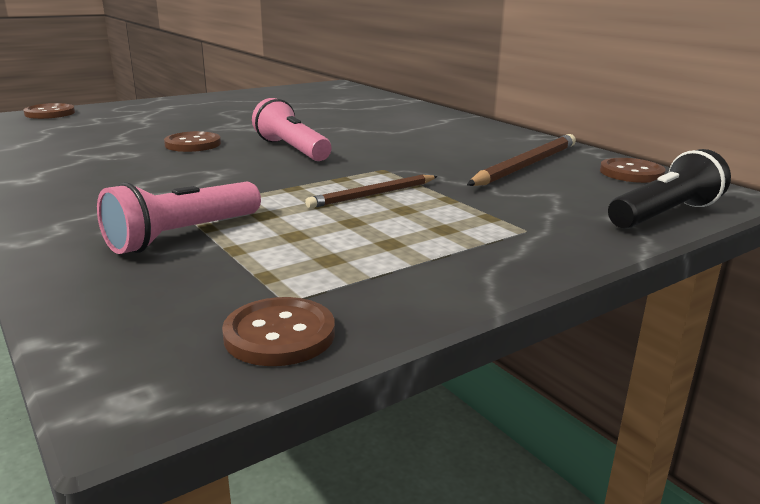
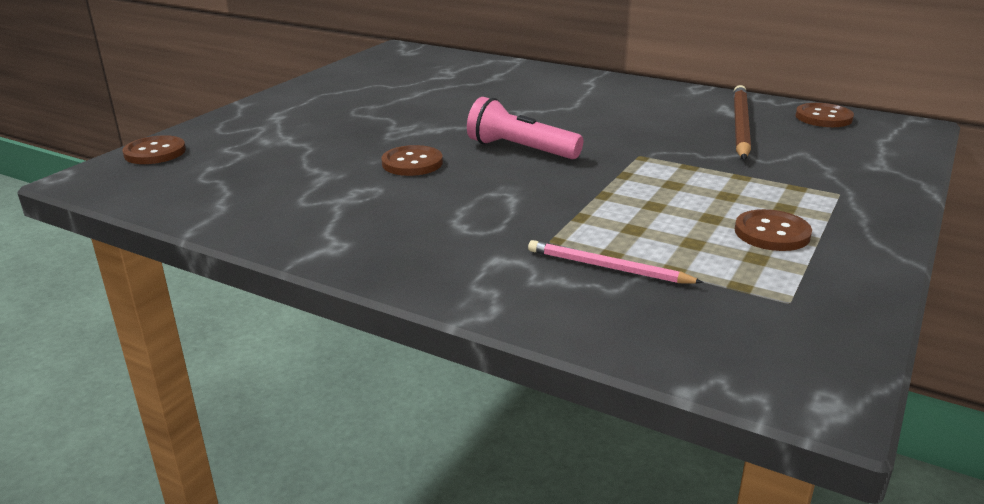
camera: 25 degrees left, 5 degrees up
pink flashlight [97,182,261,254] -> pink pencil [528,240,704,284]
brown button [222,297,335,366] -> brown button moved to [735,209,812,251]
brown pencil [305,174,438,208] -> none
black flashlight [608,149,731,229] -> none

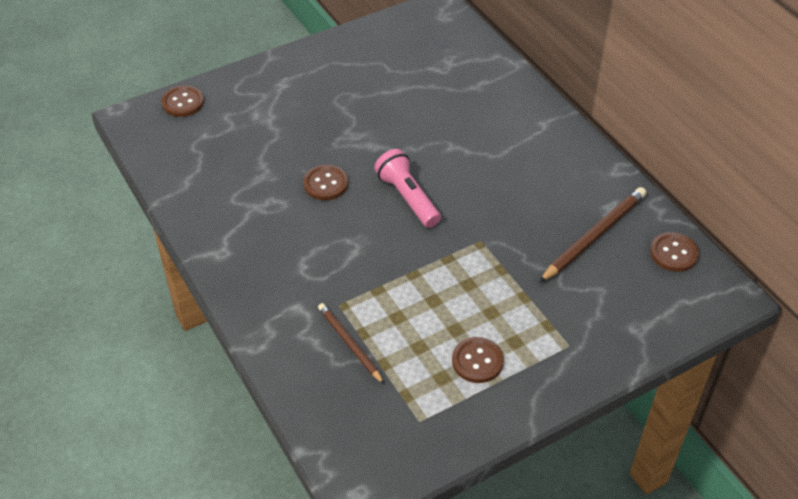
camera: 30 degrees right, 20 degrees up
pink pencil [528,240,704,284] -> brown pencil [318,303,384,384]

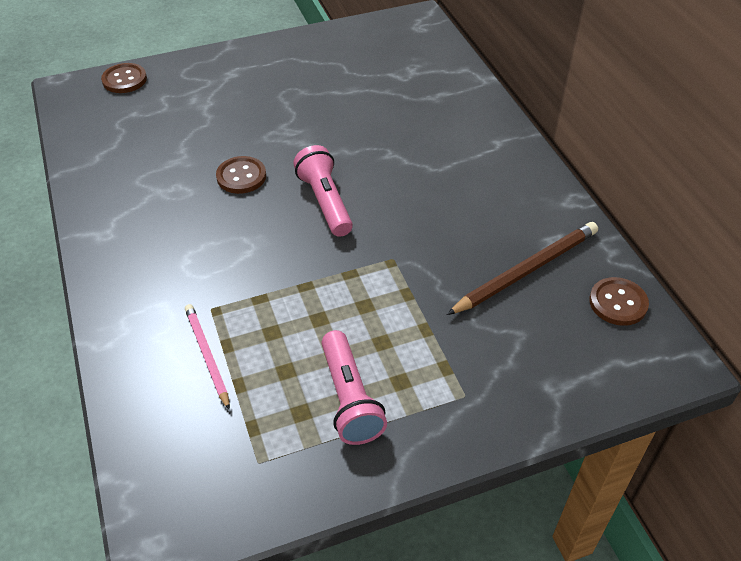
camera: 10 degrees right, 0 degrees up
brown pencil [318,303,384,384] -> pink pencil [185,304,230,410]
brown button [452,337,504,383] -> pink flashlight [322,330,387,445]

